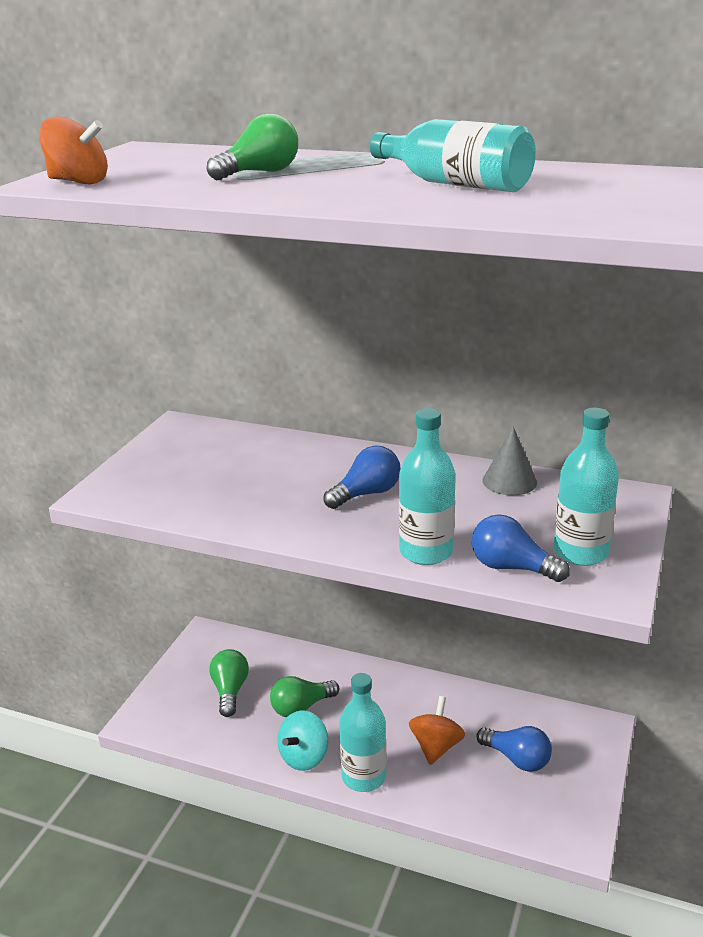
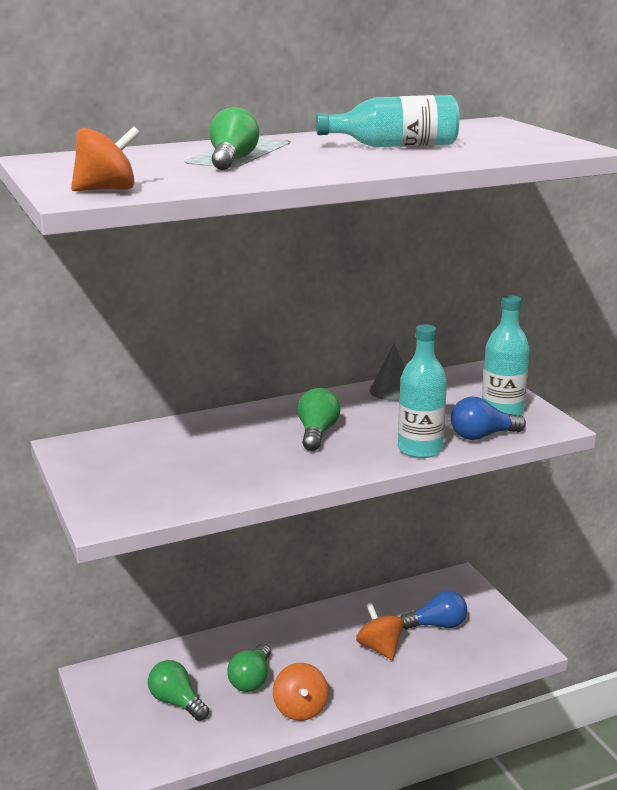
camera: 45 degrees left, 5 degrees down
turquoise spinning top [277,710,328,771] -> orange spinning top [273,663,328,721]
blue light bulb [324,446,400,509] -> green light bulb [298,388,341,451]
turquoise bottle [339,673,386,792] -> none

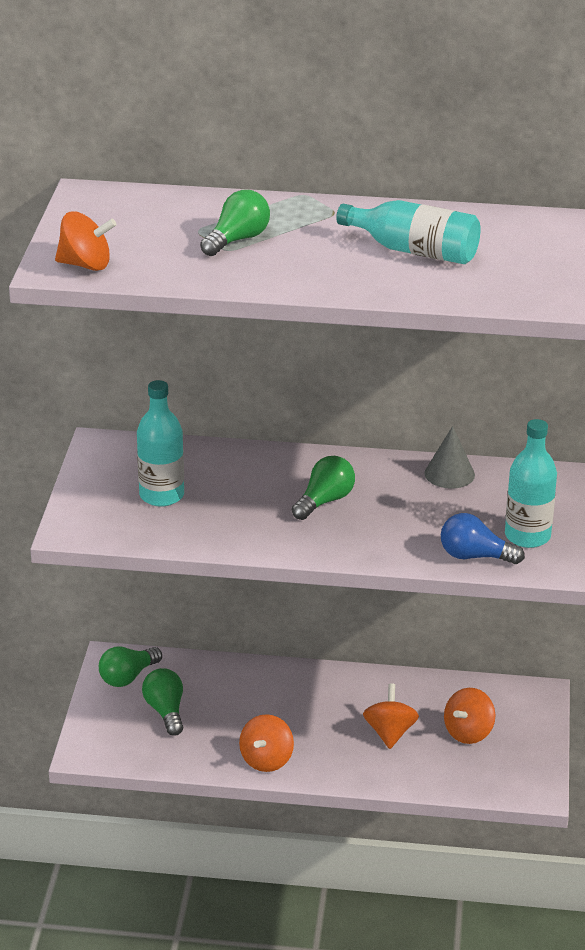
camera: 30 degrees right, 10 degrees up
green light bulb [227,644,271,692] -> green light bulb moved to [99,647,162,687]
turquoise bottle [398,324,447,458] -> turquoise bottle moved to [137,380,184,507]
blue light bulb [401,590,467,629] -> orange spinning top [444,688,495,744]

